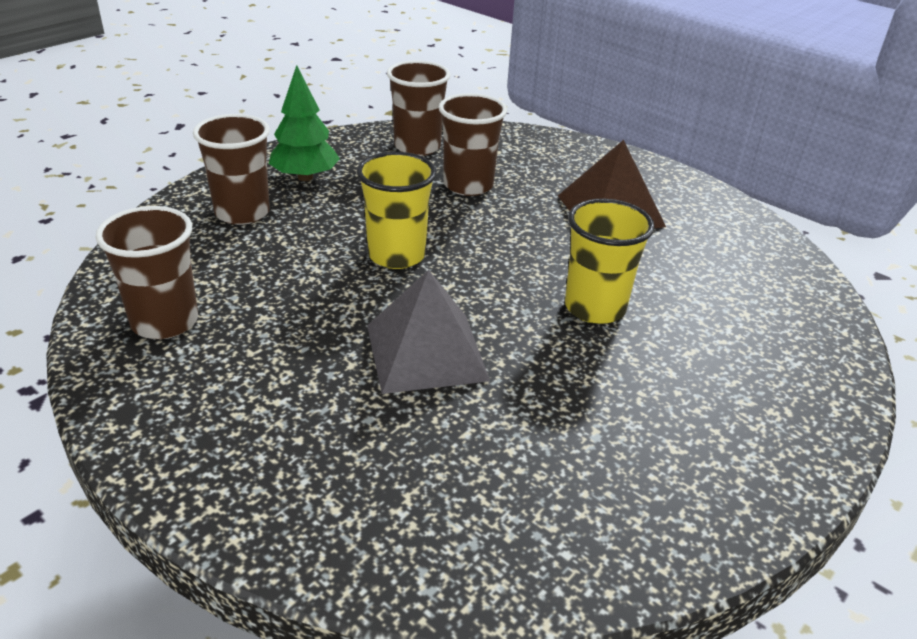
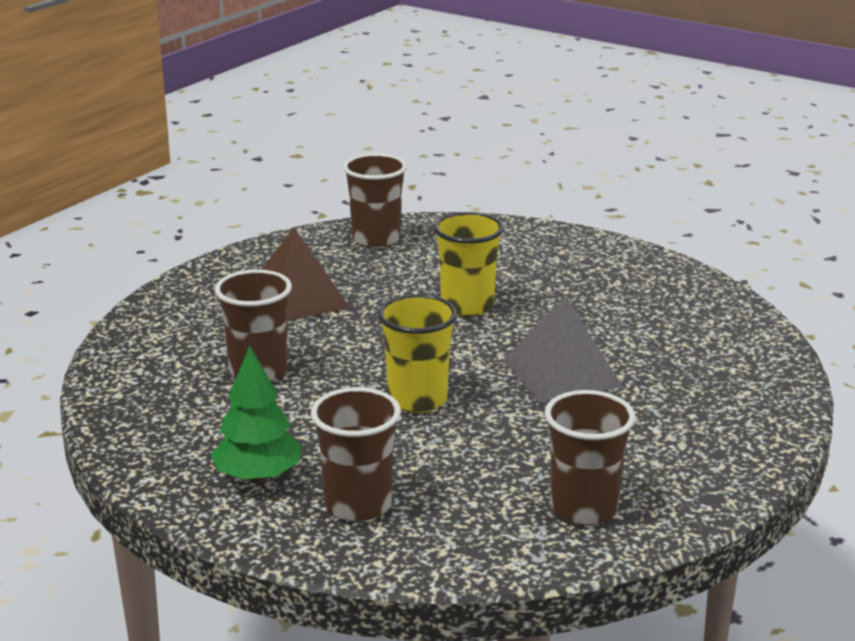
camera: 95 degrees left, 10 degrees down
brown cup [387,60,450,156] -> brown cup moved to [343,153,407,248]

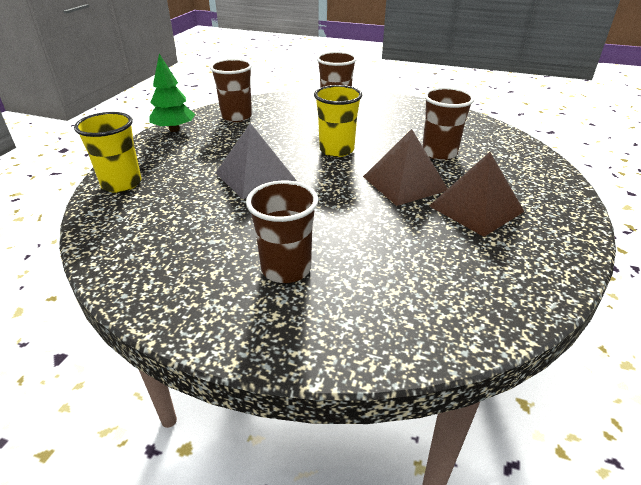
camera: 165 degrees right, 10 degrees up
green tree [211,346,301,483] -> green tree moved to [150,54,195,132]
brown cup [343,153,407,248] -> brown cup moved to [246,181,318,283]
yellow cup [433,212,504,317] -> yellow cup moved to [74,112,141,193]
none -> brown pyramid [363,129,448,206]

